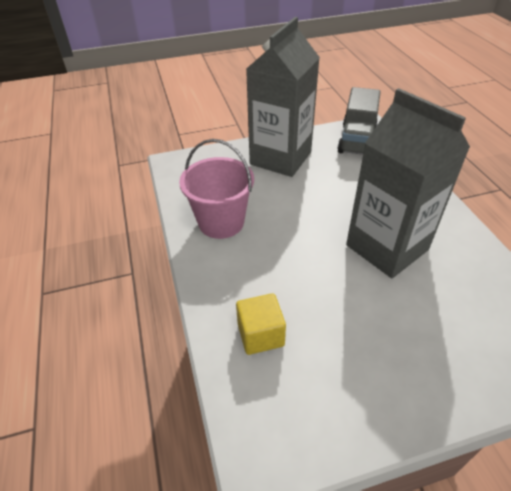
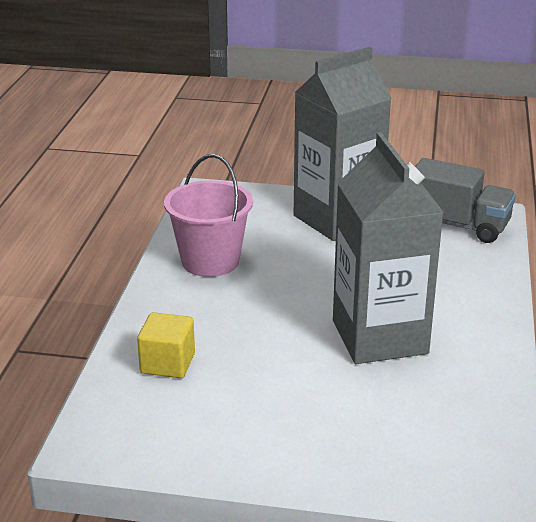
camera: 25 degrees right, 15 degrees down
grey truck [337,87,381,155] -> grey truck turned 105 degrees counterclockwise [415,158,516,243]

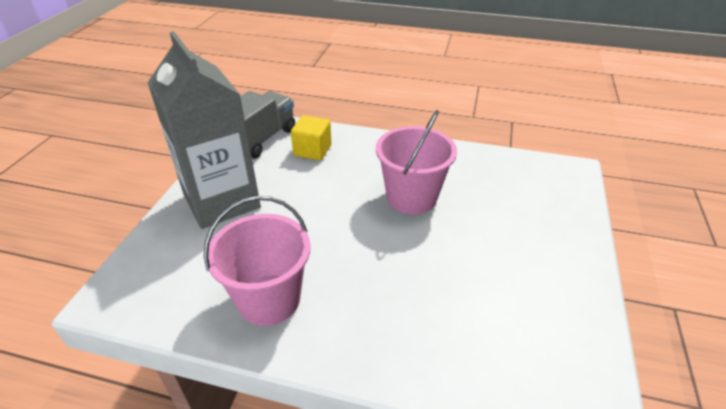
camera: 85 degrees left, 10 degrees up
yellow cube [137,312,195,378] -> yellow cube moved to [291,115,331,160]
grey carton [333,132,443,364] -> pink bucket [376,110,457,214]

